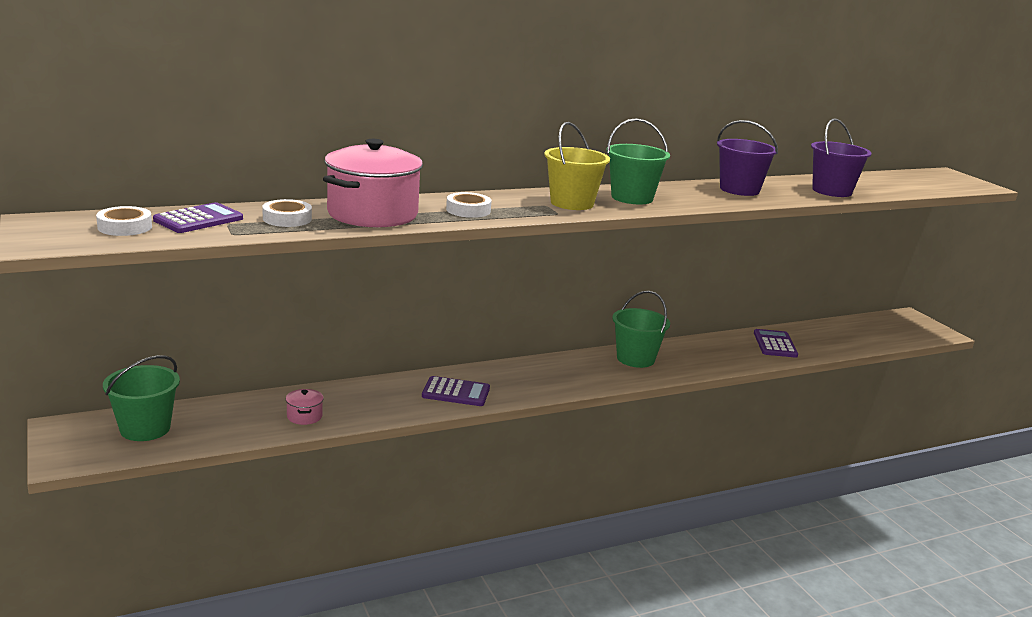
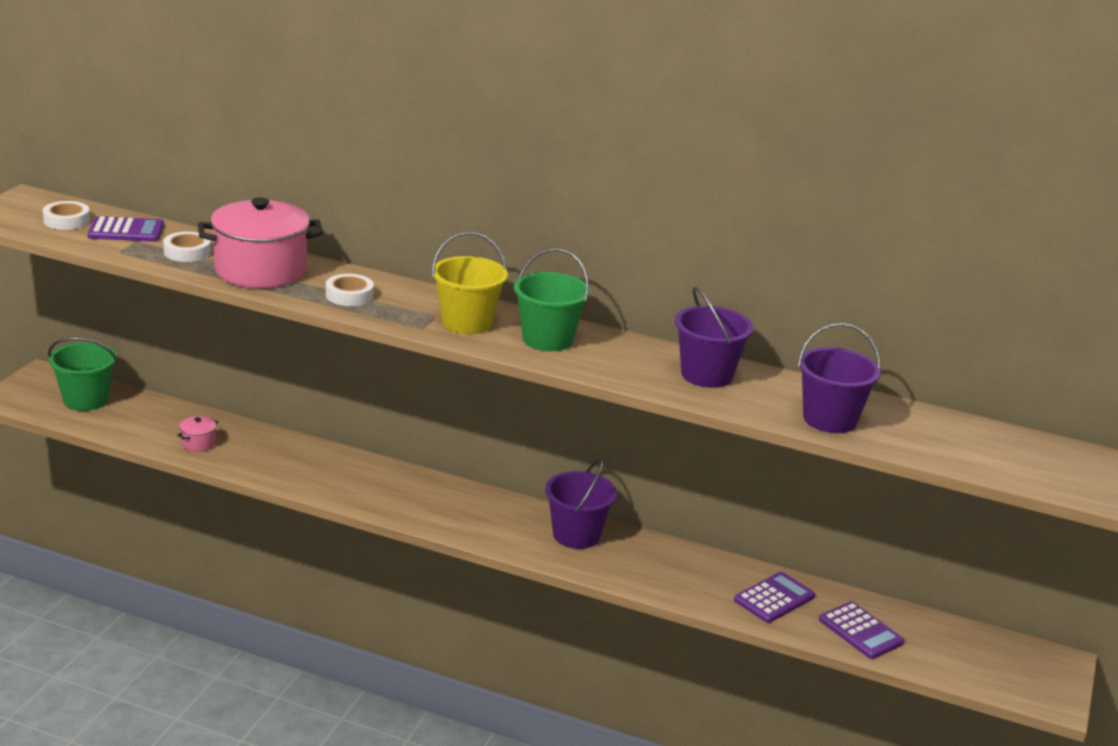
camera: 45 degrees right, 5 degrees up
purple calculator [422,376,490,406] -> purple calculator moved to [819,601,904,659]
green bucket [612,291,670,368] -> purple bucket [545,458,617,549]

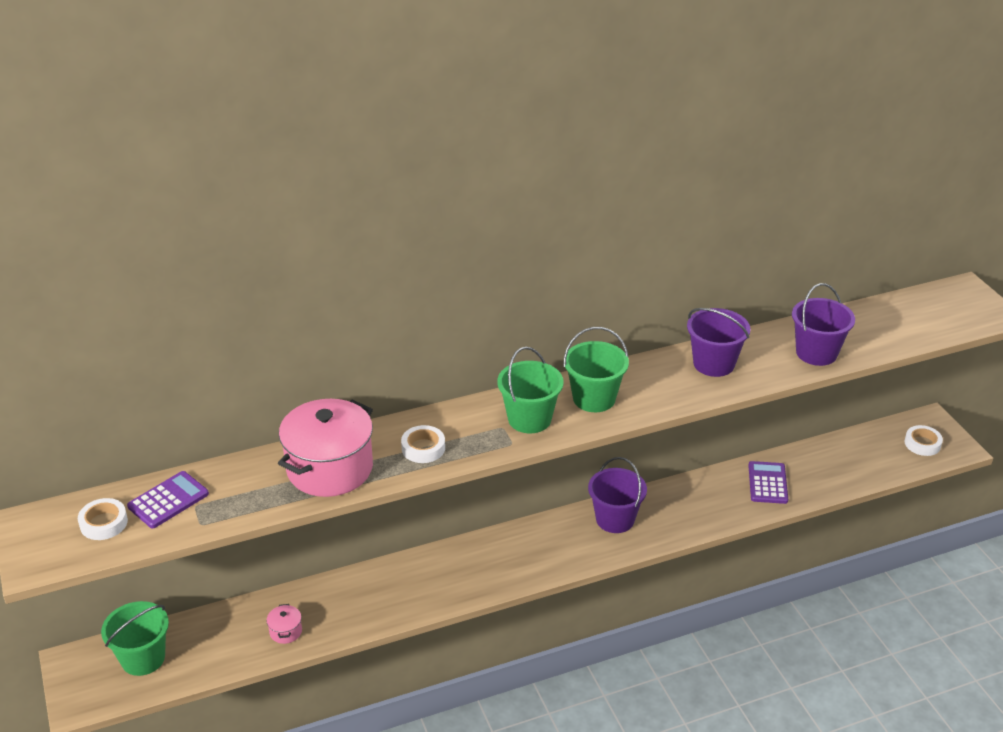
camera: 40 degrees left, 10 degrees up
white tape [163,232,211,262] -> white tape moved to [905,425,943,456]
yellow bucket [432,232,508,334] -> green bucket [497,347,564,433]
purple calculator [819,601,904,659] -> none

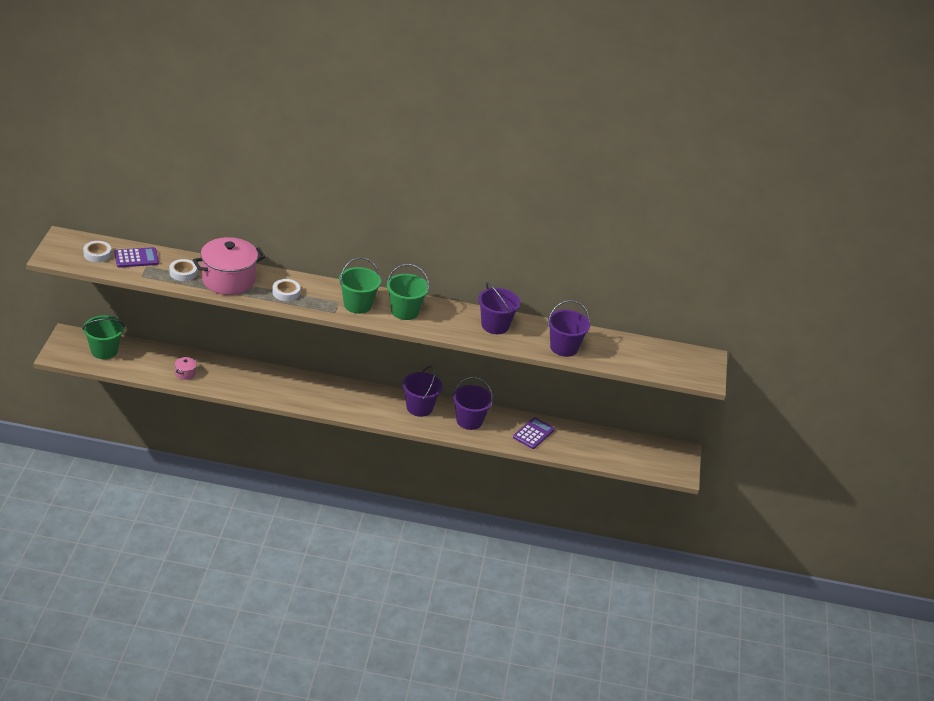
camera: 25 degrees right, 0 degrees up
white tape [905,425,943,456] -> white tape moved to [169,259,197,281]
none -> purple bucket [453,377,493,430]

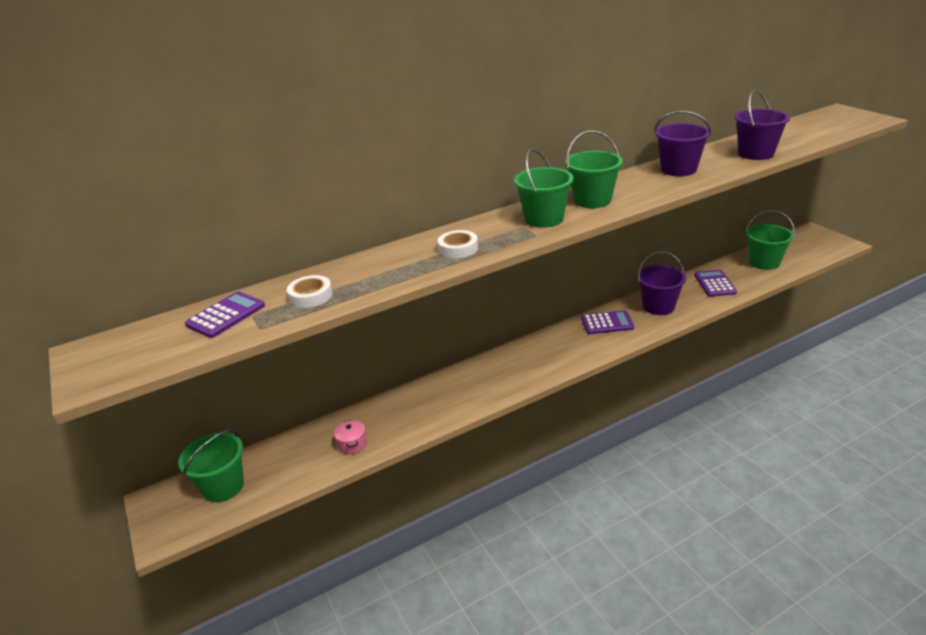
camera: 30 degrees left, 5 degrees down
white tape [83,241,111,262] -> none
pink pot [193,237,265,295] -> none
purple bucket [402,366,443,417] -> purple calculator [581,310,634,334]
none -> green bucket [746,210,795,270]

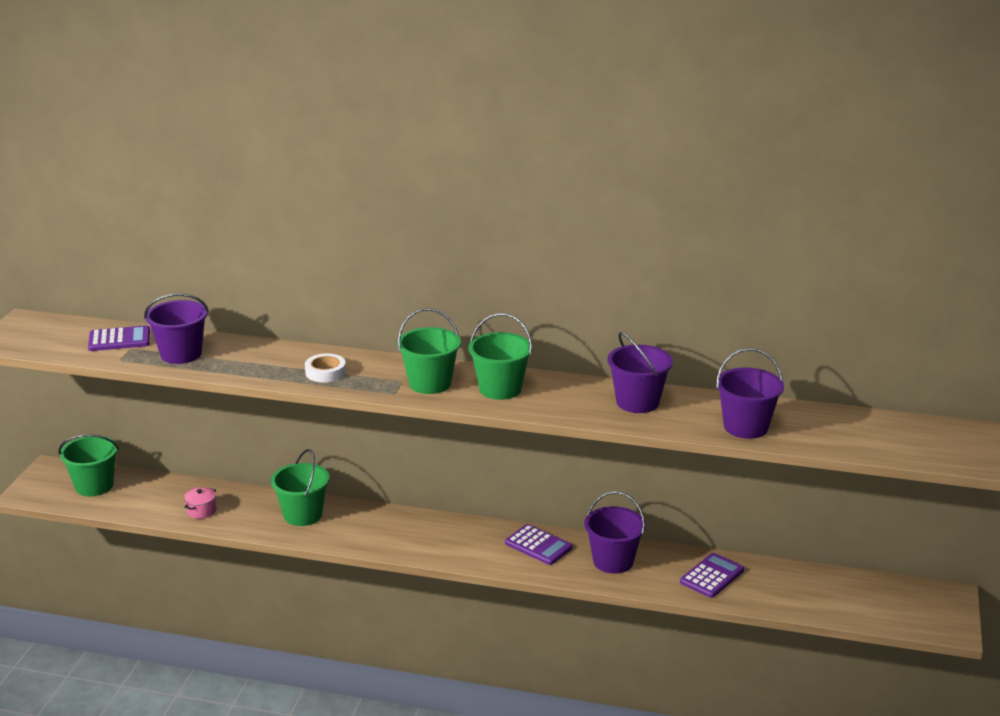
camera: 40 degrees right, 5 degrees down
white tape [287,275,333,308] -> purple bucket [144,294,209,364]
green bucket [746,210,795,270] -> green bucket moved to [271,449,330,526]

